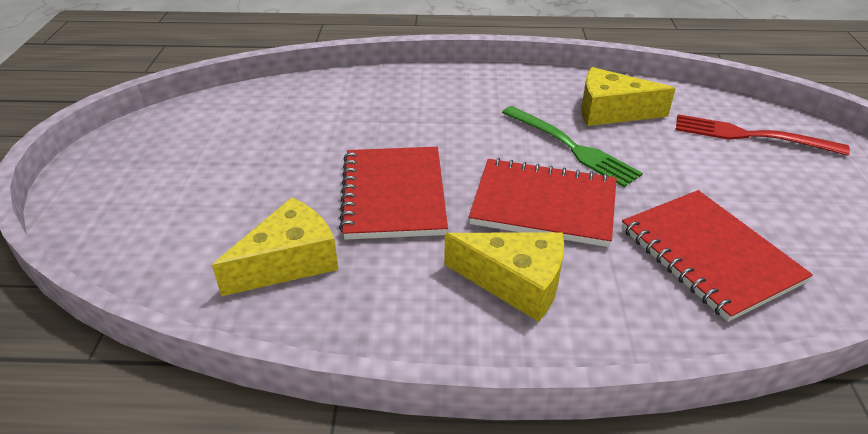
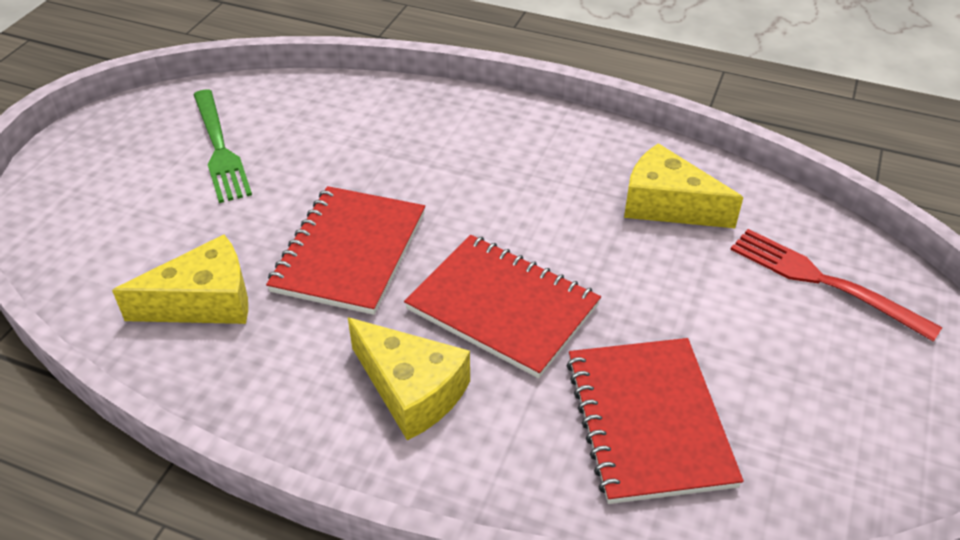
camera: 20 degrees right, 5 degrees up
green fork [502,106,643,187] -> green fork moved to [194,90,252,203]

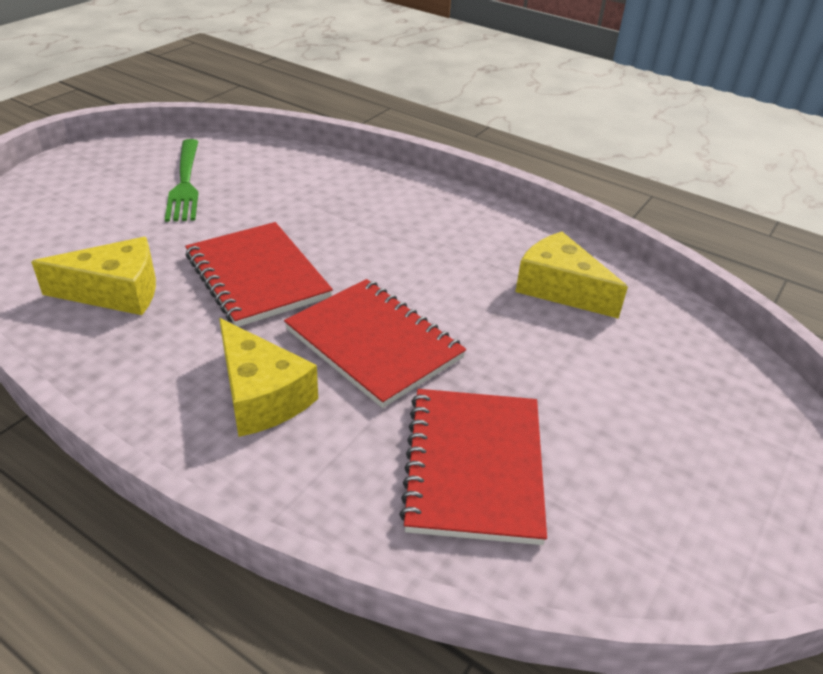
camera: 10 degrees right, 5 degrees down
red notebook [266,186,425,315] -> red notebook turned 60 degrees counterclockwise [185,222,333,327]
red fork [730,229,943,342] -> none

